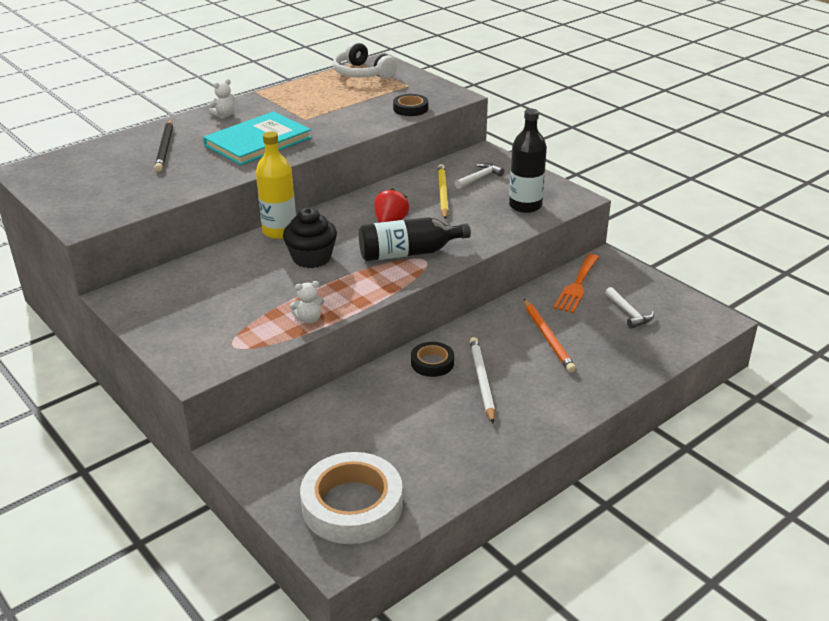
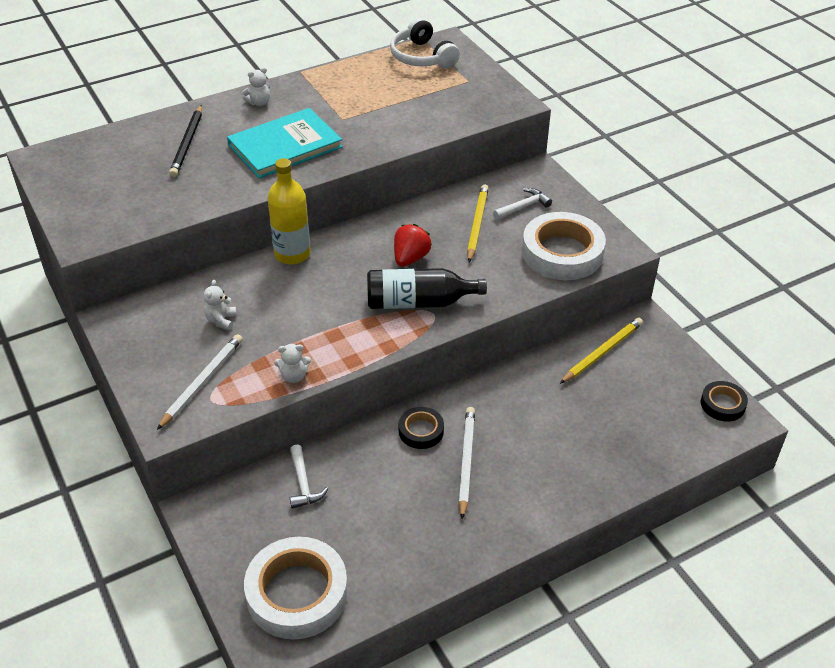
camera: 10 degrees right, 10 degrees up
black cupcake [283,208,337,268] -> none
black tape [393,94,428,116] -> black tape moved to [701,381,748,421]
black bottle [509,109,547,213] -> white tape [522,212,606,280]
orange pencil [524,299,576,373] -> none
orange fork [554,254,599,313] -> yellow pencil [560,318,643,384]
white hammer [605,287,654,329] -> white hammer moved to [290,445,328,509]
none -> white pencil [157,334,243,430]
none -> white teddy bear [203,280,237,330]

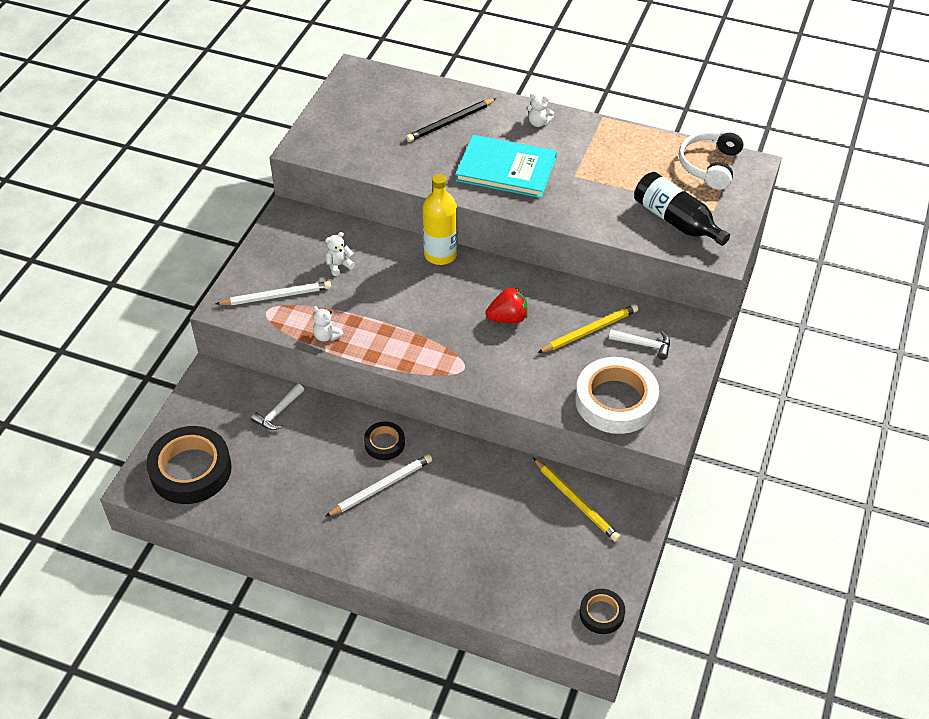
camera: 50 degrees right, 5 degrees up
white tape [244,537,348,640] -> black tape [146,426,232,504]
black bottle [367,268,487,309] -> black bottle moved to [635,172,730,246]
yellow pencil [560,318,643,384] -> yellow pencil turned 45 degrees clockwise [533,458,620,542]

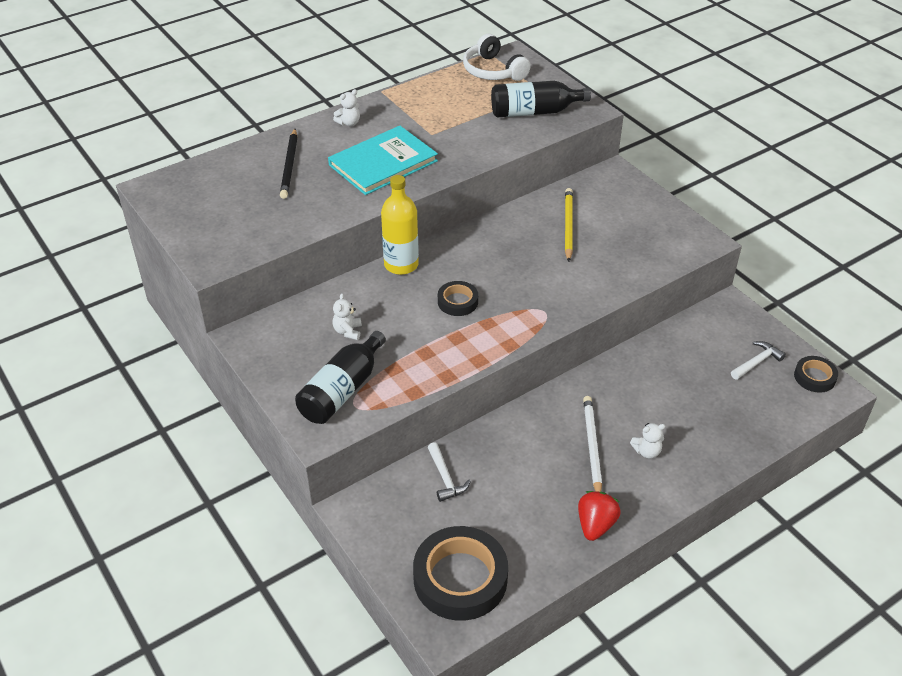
camera: 55 degrees left, 5 degrees down
white pencil [216,281,331,305] -> black bottle [295,331,386,424]
white teddy bear [313,306,344,342] -> white teddy bear moved to [630,423,665,459]
black tape [364,422,405,460] -> black tape moved to [438,281,478,316]
red strawberry [485,287,528,323] -> red strawberry moved to [578,491,621,541]
yellow pencil [533,458,620,542] -> none
white tape [575,357,659,434] -> none
white hammer [609,329,670,360] -> white hammer moved to [731,341,786,380]

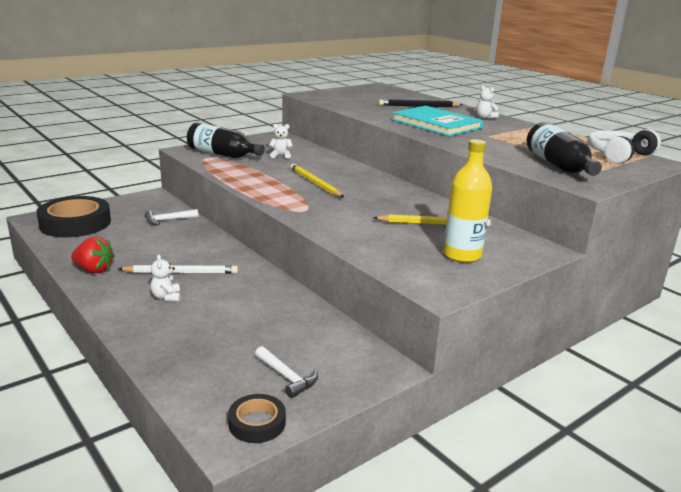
camera: 85 degrees right, 20 degrees down
yellow bottle [381,175,419,275] -> yellow bottle moved to [443,139,492,263]
black tape [438,281,478,316] -> yellow pencil [290,163,344,197]

